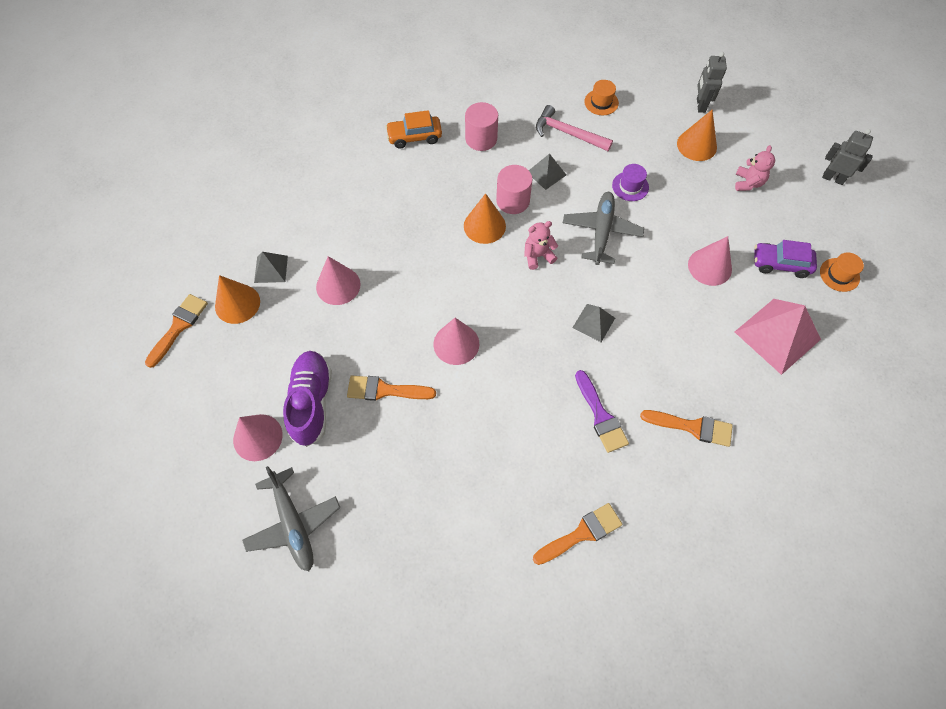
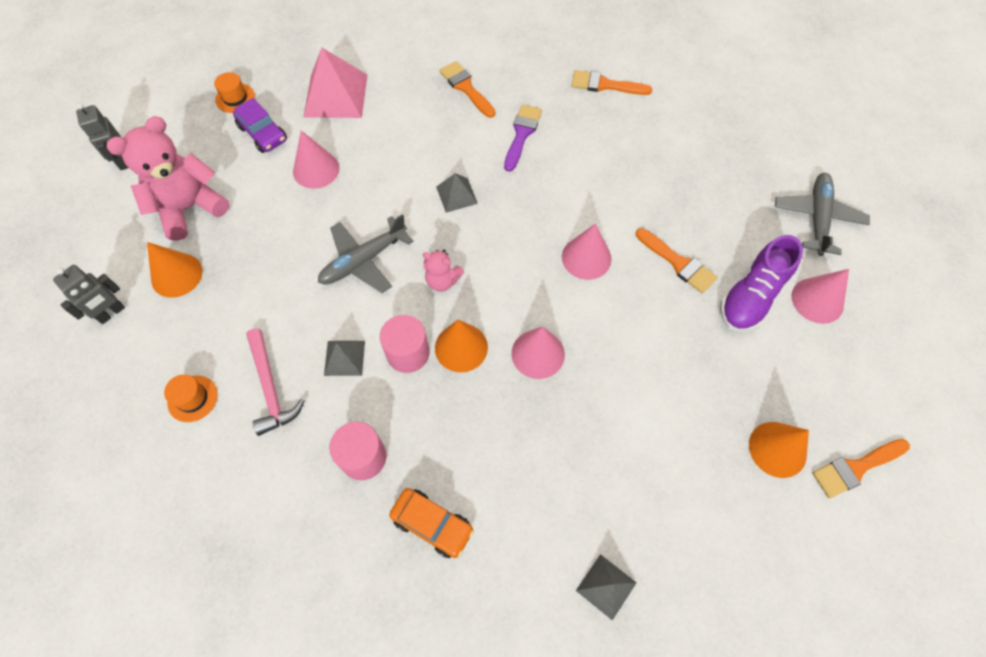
camera: 140 degrees left, 0 degrees up
grey pyramid [254,252,288,283] -> grey pyramid moved to [576,554,637,621]
pink cone [316,256,361,305] -> pink cone moved to [512,326,565,379]
purple hat [612,164,649,201] -> none
pink teddy bear [735,145,775,191] -> pink teddy bear [106,116,229,241], size x1.99

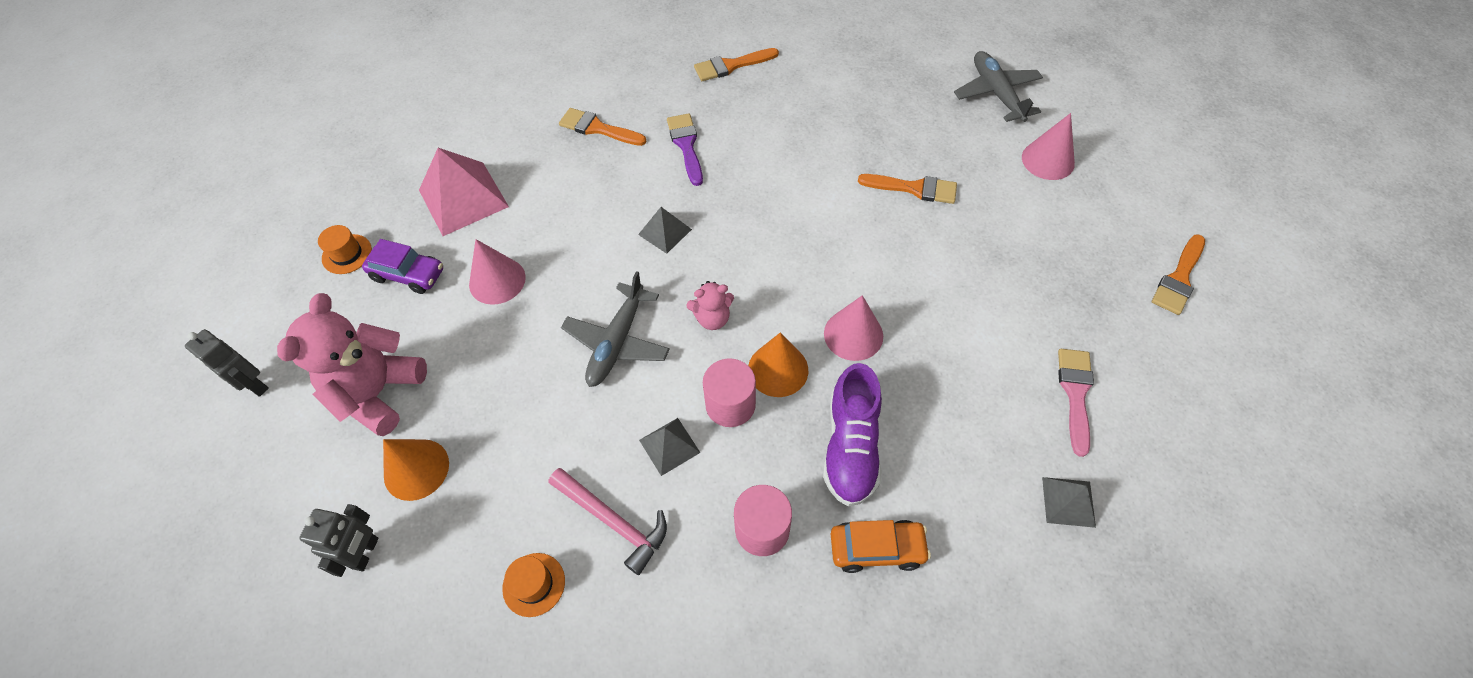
camera: 30 degrees left, 5 degrees down
pink cone [562,224,611,280] -> none
purple shoe [720,235,803,332] -> purple shoe moved to [823,363,882,507]
orange cone [749,422,809,478] -> none
none -> pink brush [1058,349,1094,457]

